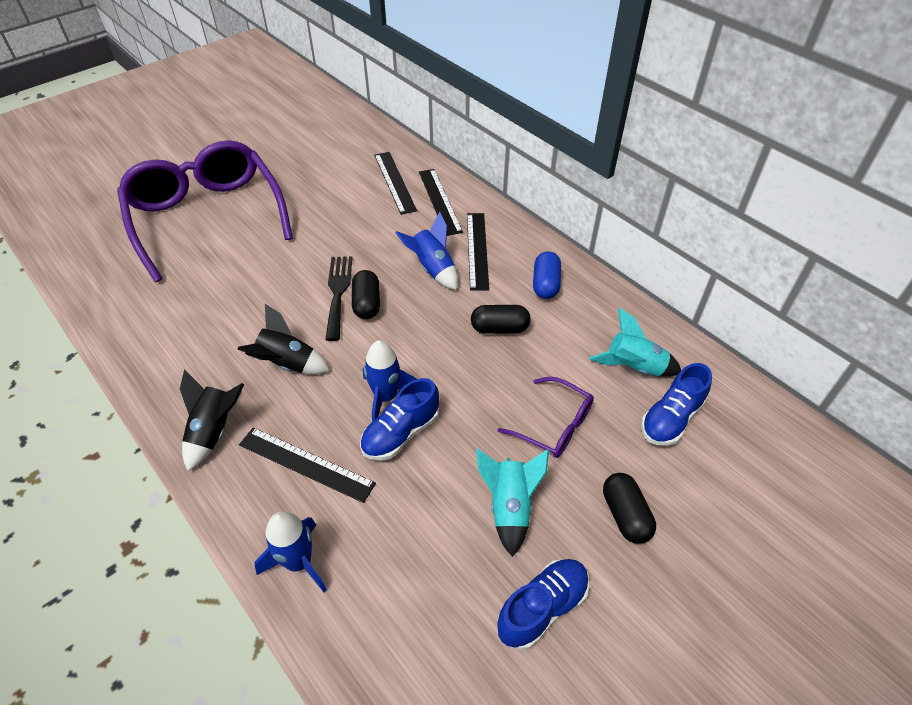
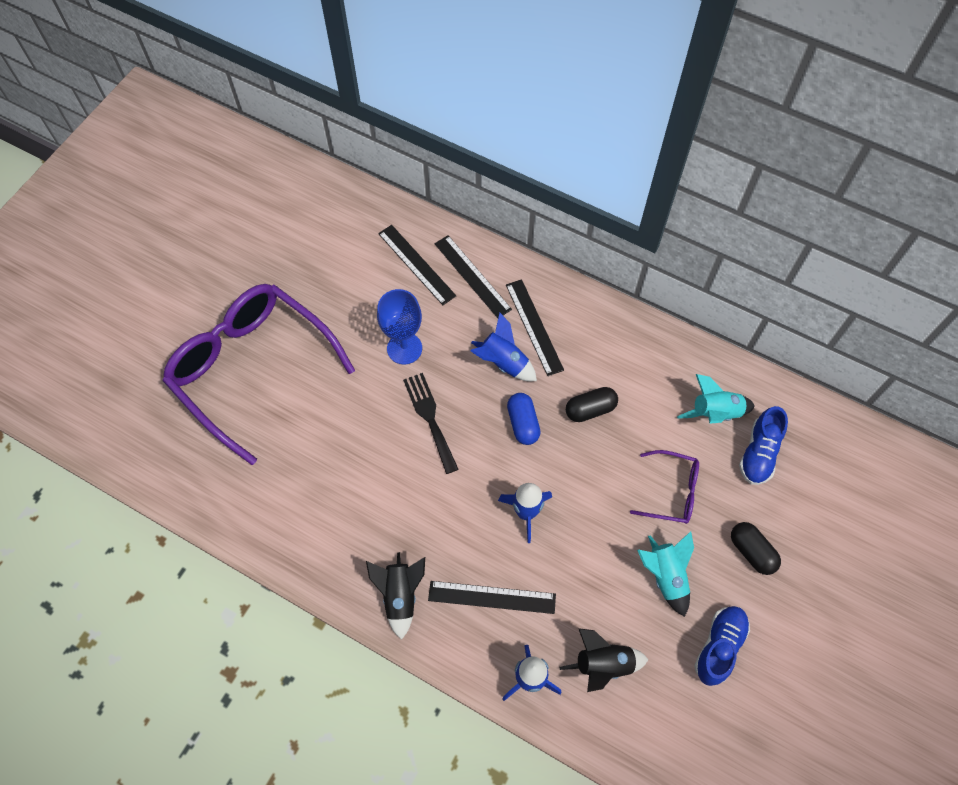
camera: 20 degrees left, 15 degrees up
black rocket [238,304,330,374] -> black rocket moved to [559,628,649,692]
black capsule [352,270,380,319] -> none
blue shoe [360,378,439,460] -> none
blue capsule [533,252,561,299] -> blue capsule moved to [507,393,541,445]
none -> blue goblet [377,289,422,364]

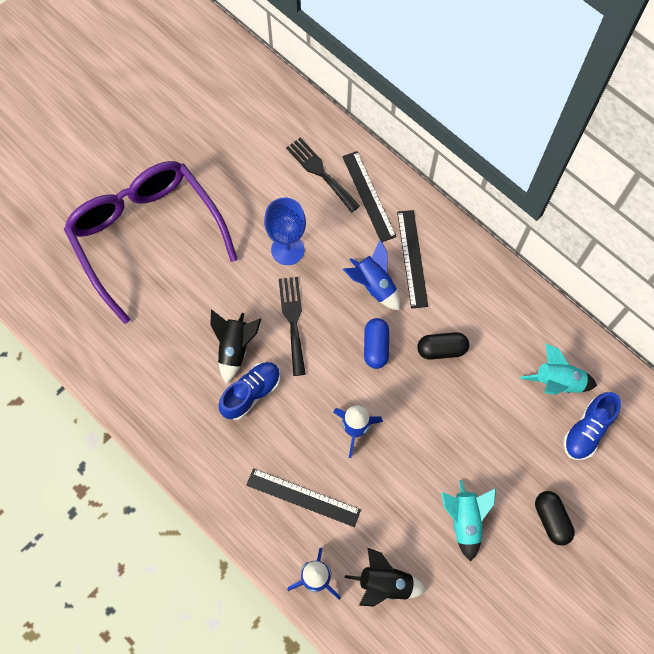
camera: 15 degrees right, 5 degrees up
black rocket [366,552,425,640] -> black rocket moved to [210,309,261,383]
black ruler [378,225,456,305] -> black fork [286,137,360,213]
purple glasses [630,450,699,524] -> none
blue shoe [694,606,750,686] -> blue shoe moved to [219,362,280,420]

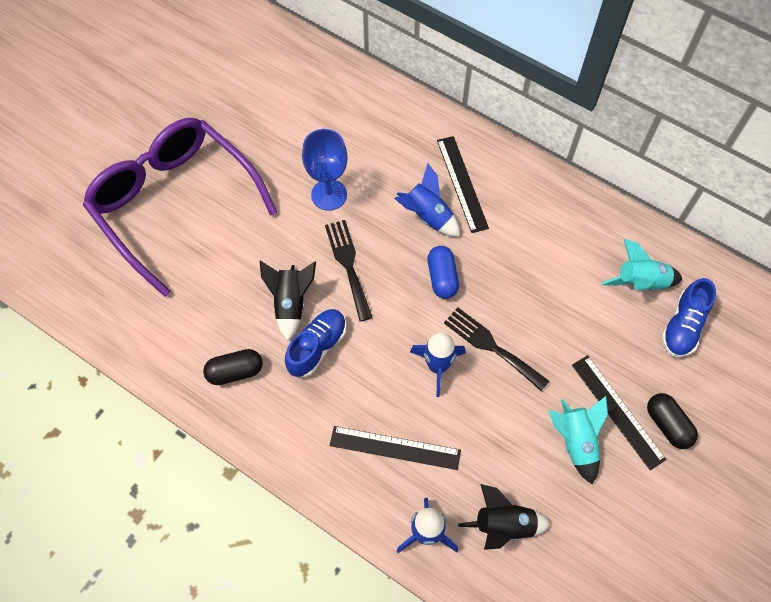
camera: 10 degrees left, 5 degrees down
black fork [286,137,360,213] -> black fork moved to [444,307,549,391]
black ruler [342,151,397,242] -> black ruler moved to [572,355,667,470]
black capsule [417,332,469,360] -> black capsule moved to [203,349,263,385]

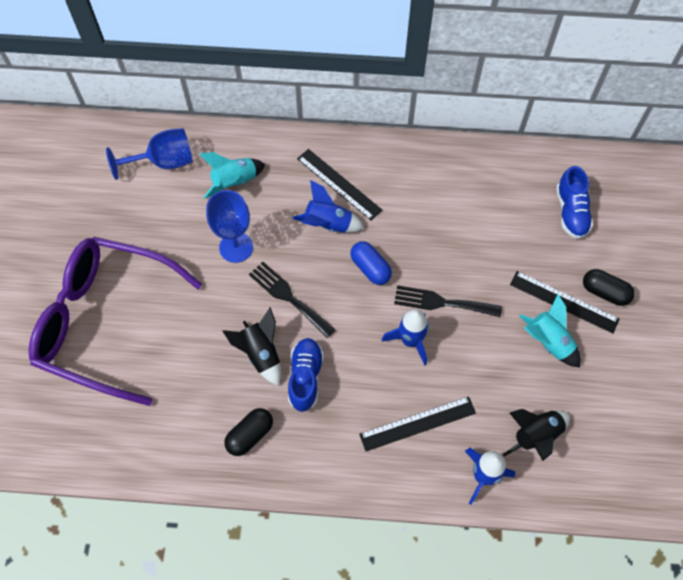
camera: 30 degrees left, 0 degrees up
turquoise rocket [601,239,682,291] -> turquoise rocket moved to [200,152,265,199]
none -> blue goblet [106,128,193,180]

